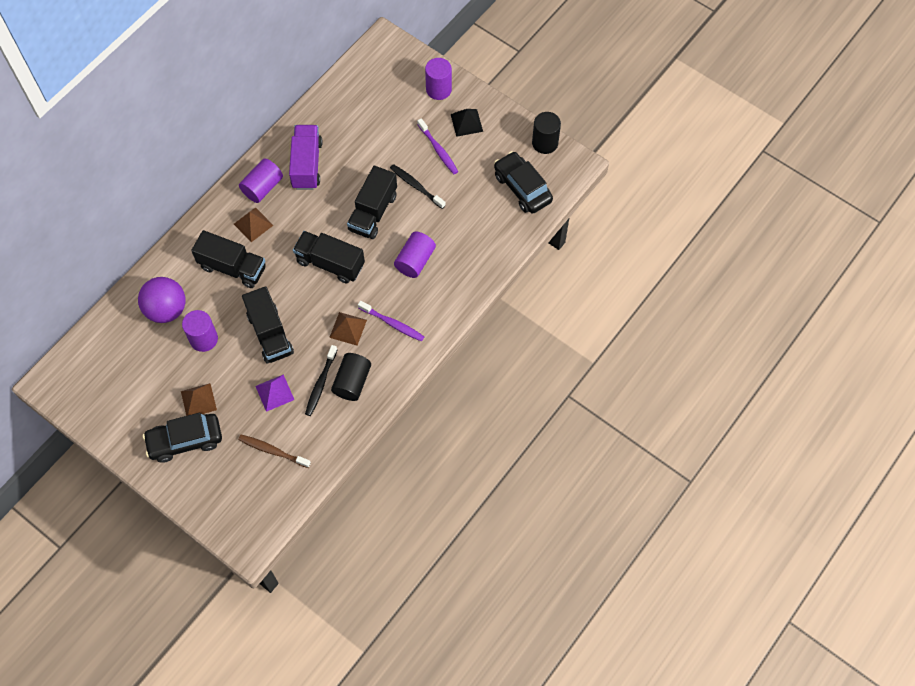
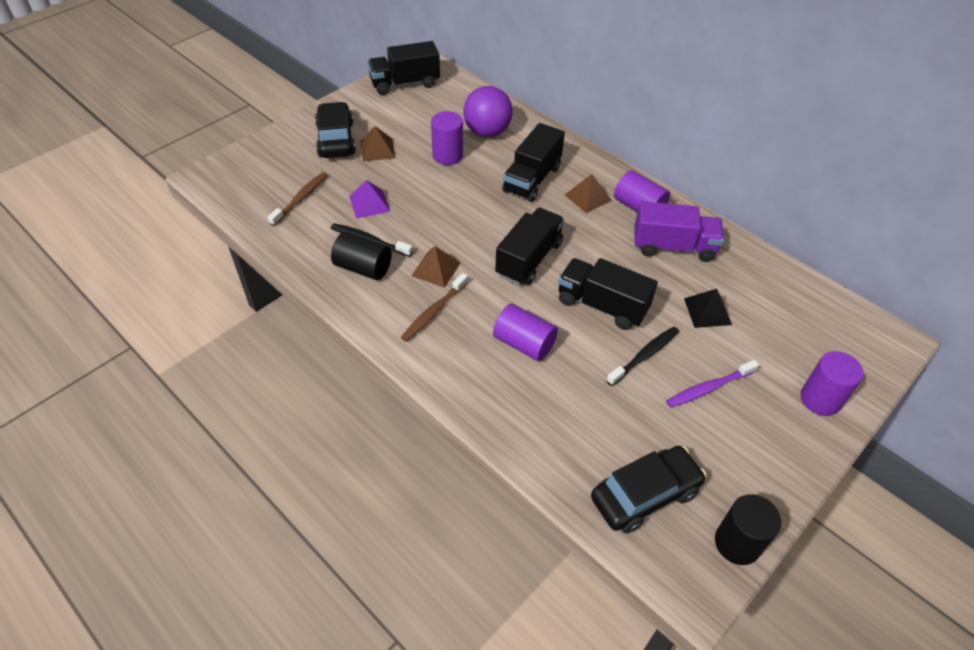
camera: 95 degrees right, 15 degrees down
black truck [242,286,294,364] -> black truck moved to [367,41,440,95]
purple toothbrush [358,301,424,342] -> brown toothbrush [401,273,468,342]
black pyramid [451,109,483,137] -> black pyramid moved to [684,289,732,328]

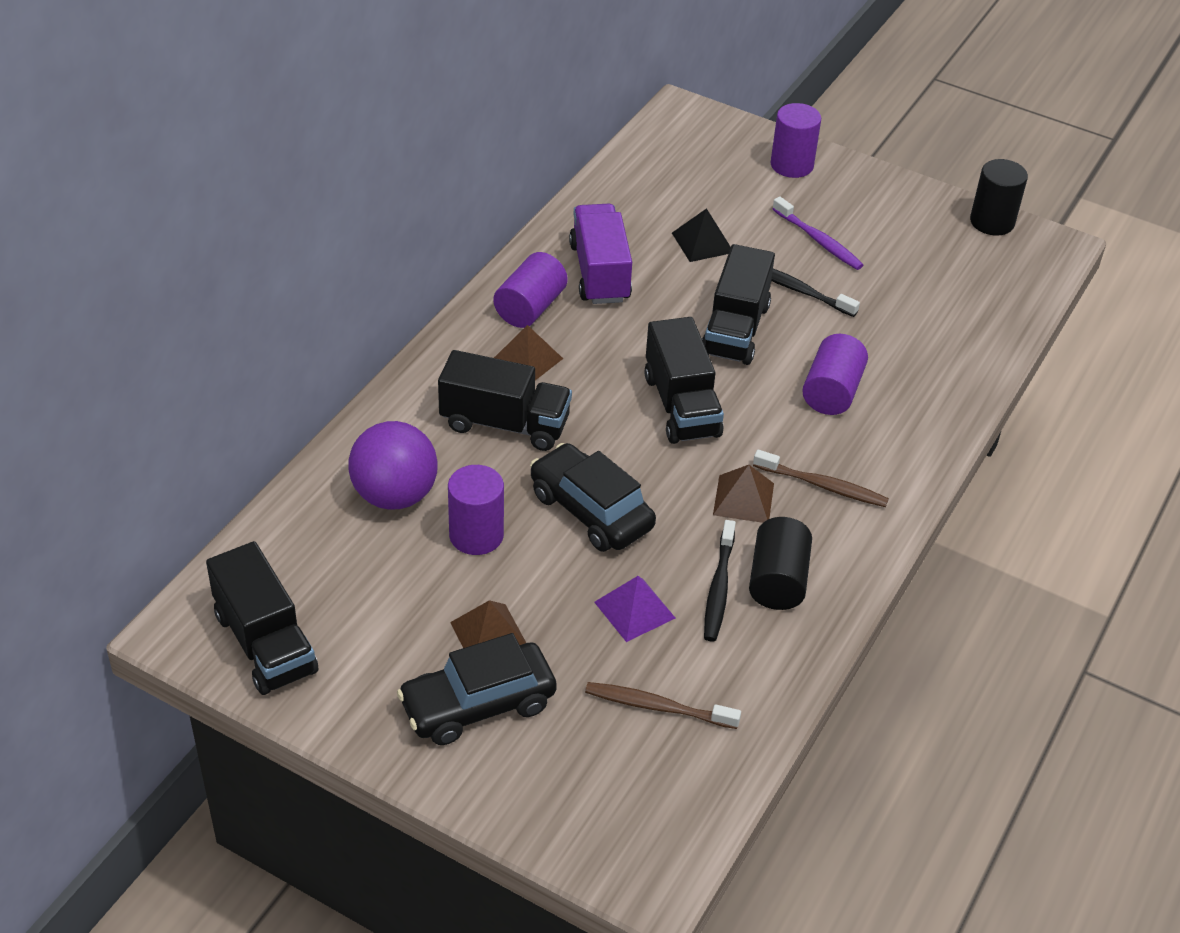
camera: 105 degrees left, 5 degrees down
black truck [495,208,565,285] -> black truck turned 120 degrees counterclockwise [645,317,724,444]
black car [591,446,707,533] -> black car moved to [530,443,656,552]

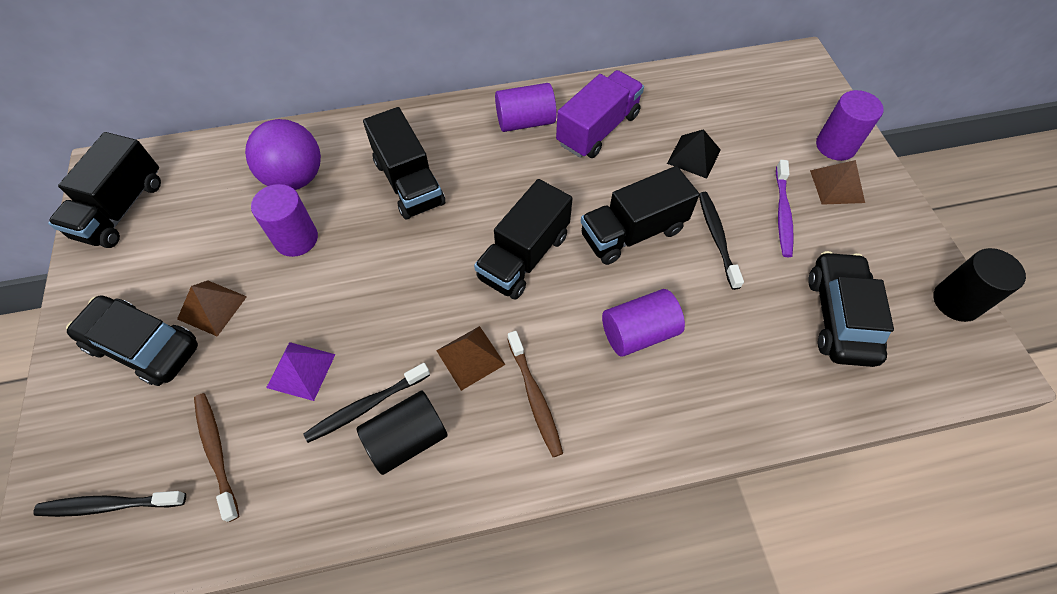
camera: 50 degrees right, 15 degrees up
brown pyramid [494,325,563,380] -> brown pyramid moved to [810,160,865,205]
black car [530,443,656,552] -> black car moved to [808,251,894,367]
none -> black toothbrush [34,491,186,517]

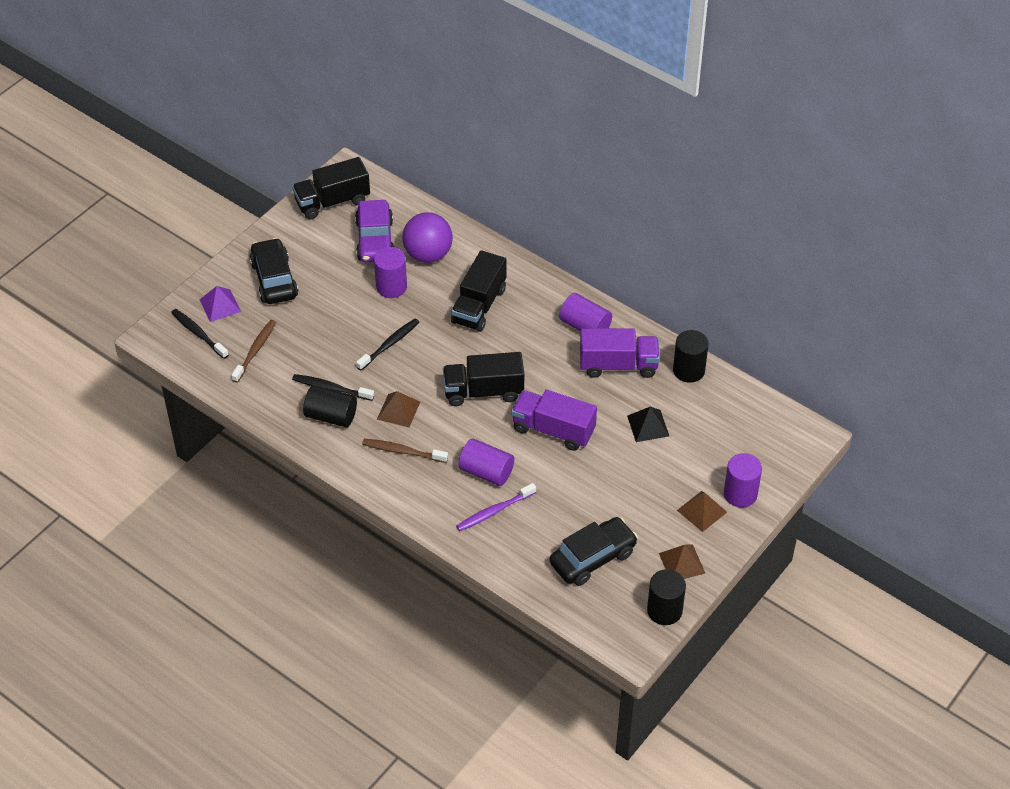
camera: 50 degrees right, 10 degrees down
brown pyramid [177,280,247,337] -> brown pyramid moved to [659,544,706,579]
purple pyramid [266,342,336,401] -> purple pyramid moved to [200,286,241,322]
brown toothbrush [508,331,563,457] -> brown toothbrush turned 75 degrees clockwise [362,439,448,463]
black truck [581,166,699,265] -> purple truck [511,389,597,451]
black toothbrush [699,192,744,290] -> black toothbrush moved to [356,319,419,371]
purple toothbrush [776,160,794,257] -> purple toothbrush moved to [456,483,536,531]
none -> purple car [355,200,395,263]
none -> black cylinder [673,330,709,383]

